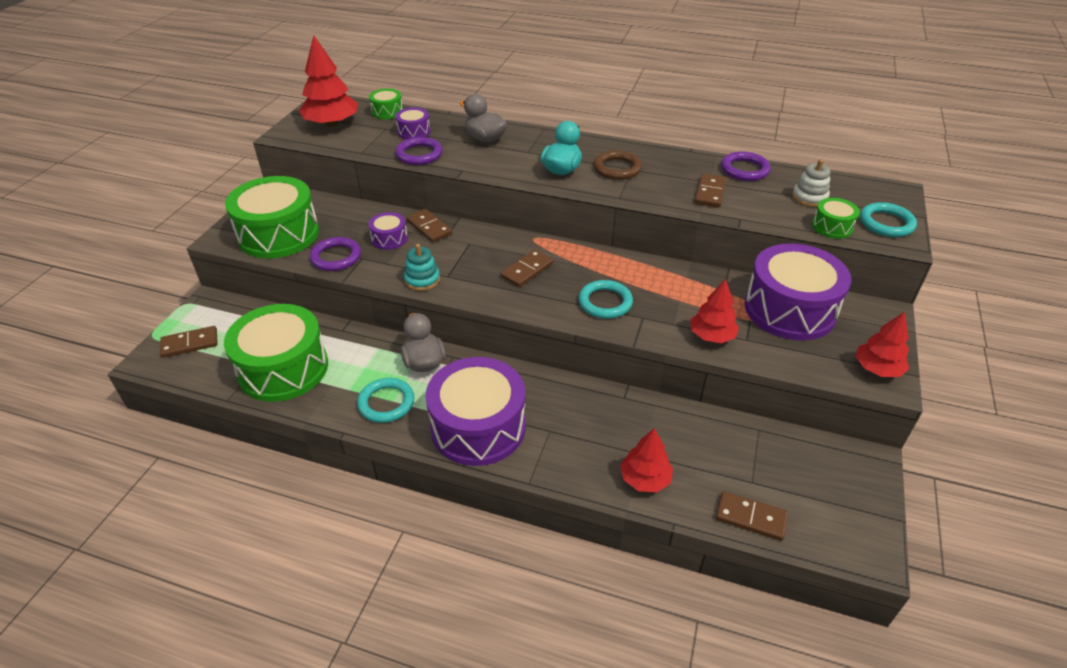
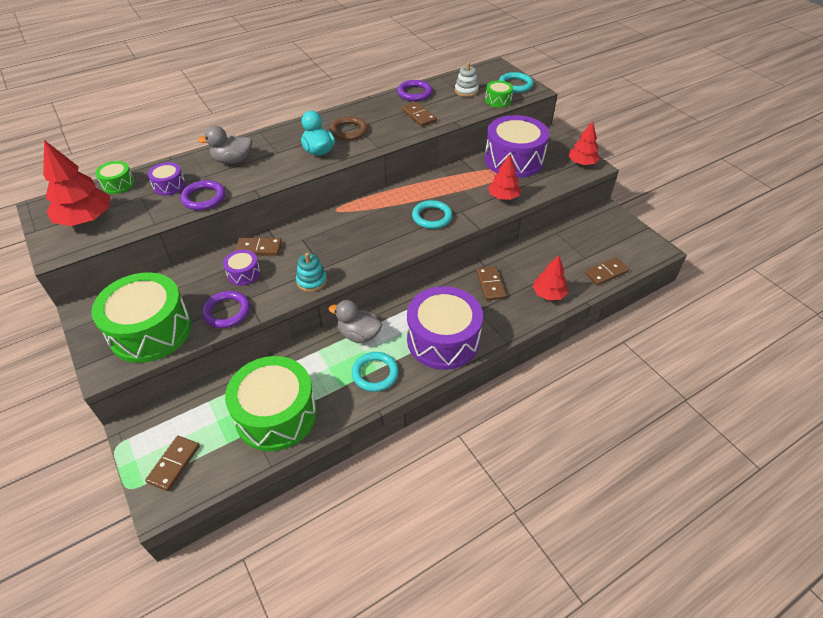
camera: 50 degrees left, 5 degrees up
brown domino [500,249,553,287] -> brown domino moved to [477,267,506,301]

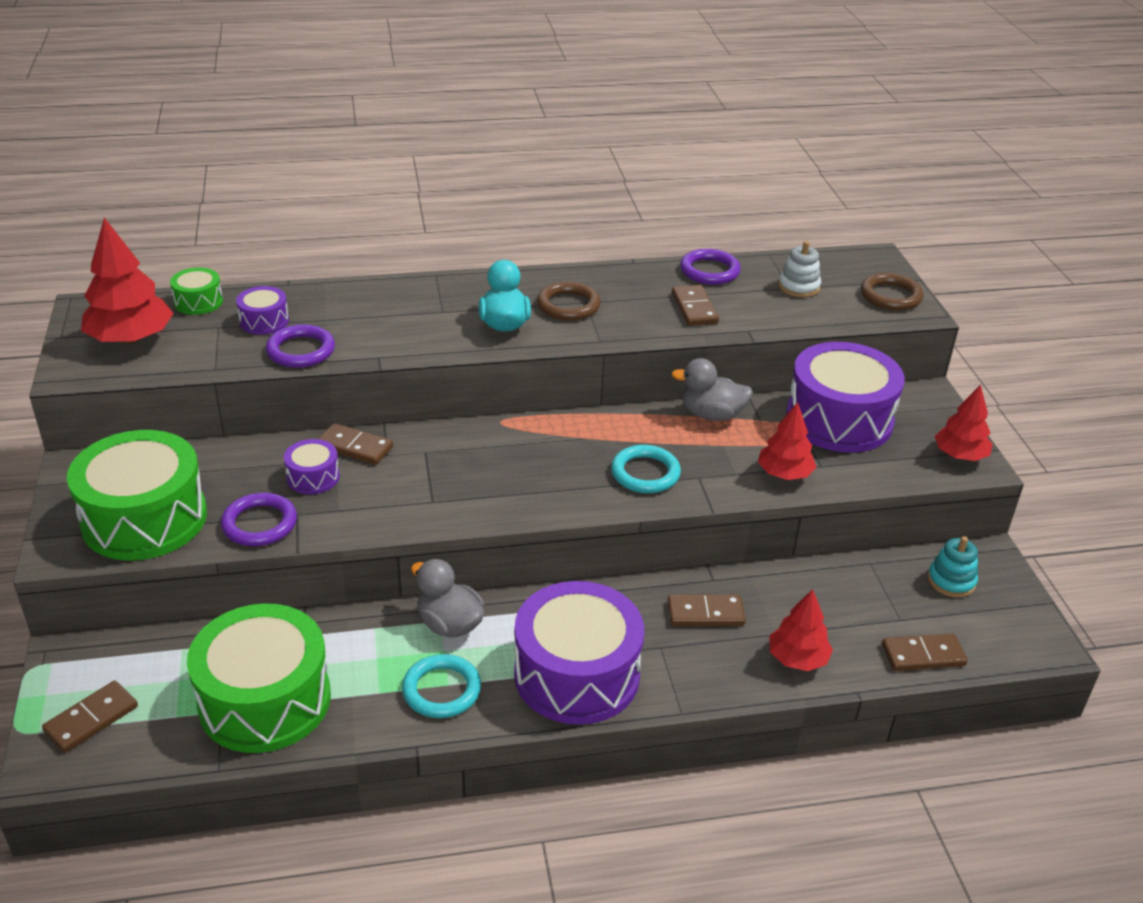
camera: 20 degrees right, 10 degrees down
grey duck [198,126,252,164] -> grey duck moved to [671,358,753,421]
turquoise stacking toy [296,253,327,292] -> turquoise stacking toy moved to [928,536,978,598]
brown domino [477,267,506,301] -> brown domino turned 75 degrees clockwise [668,594,746,626]
green drum [485,81,513,108] -> none
turquoise ring [499,72,533,93] -> brown ring [861,273,924,310]

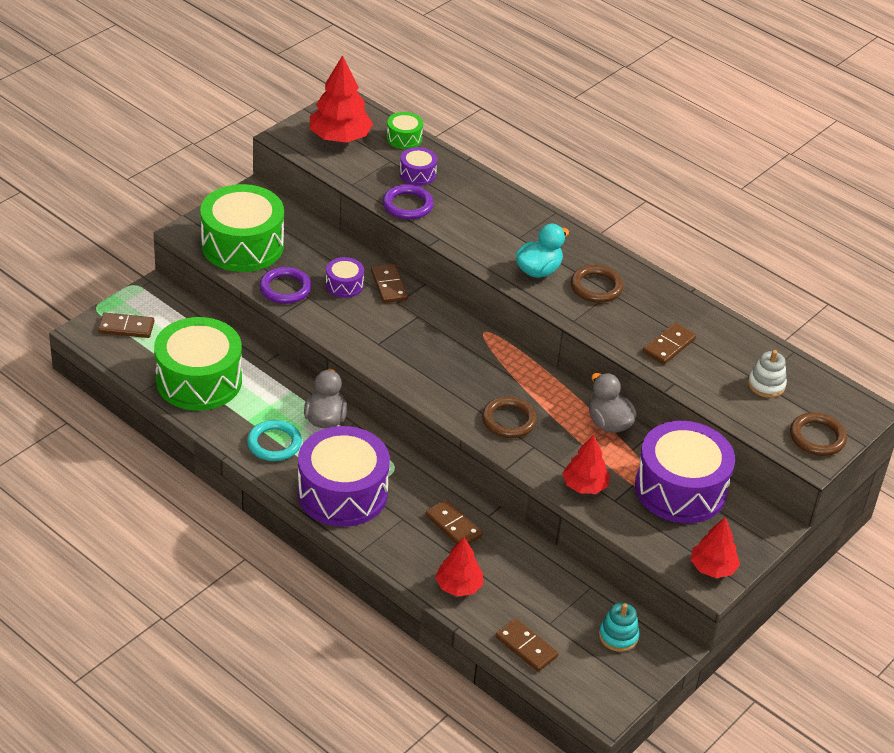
camera: 50 degrees right, 5 degrees up
turquoise ring [611,445,681,493] -> brown ring [482,397,537,438]
purple ring [680,249,741,285] -> none

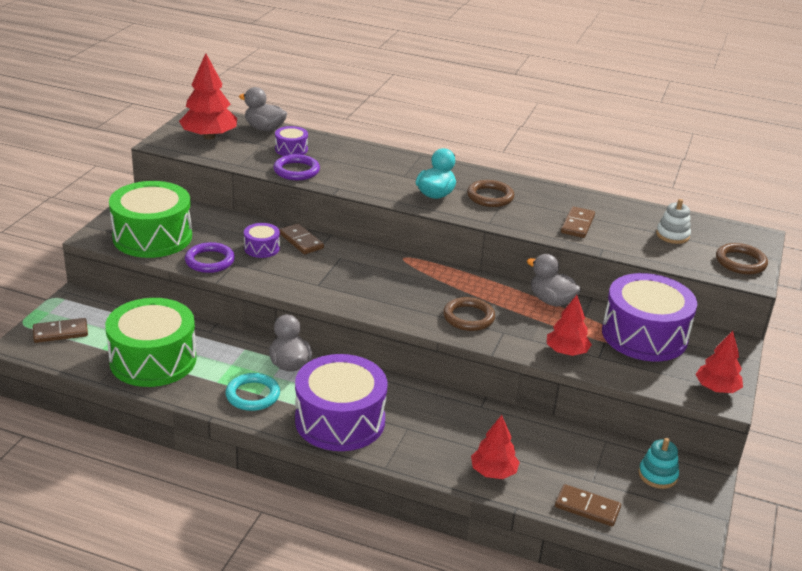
camera: 20 degrees left, 10 degrees down
green drum [387,112,423,149] -> grey duck [239,87,287,131]
brown domino [426,499,483,544] -> none

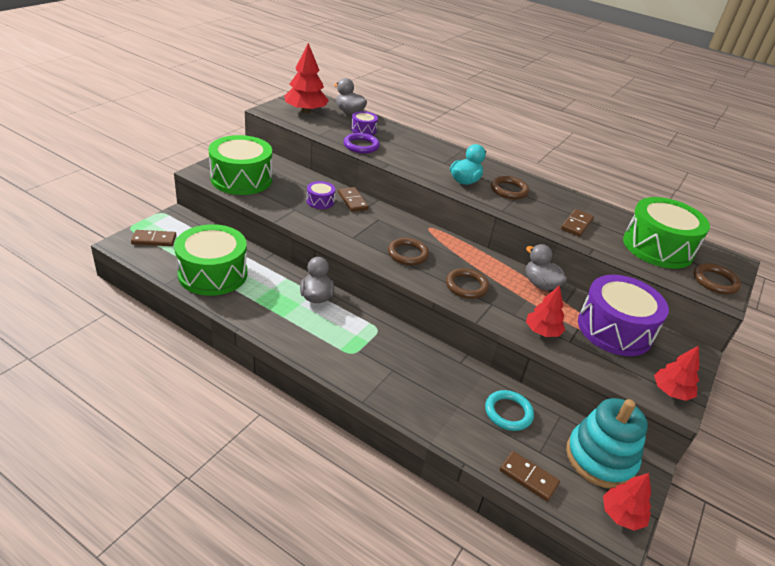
camera: 10 degrees right, 5 degrees up
purple ring [185,242,235,273] -> none
turquoise ring [225,373,280,411] -> turquoise ring moved to [485,390,534,431]
purple drum [295,354,387,451] -> none
red tree [471,415,520,479] -> red tree moved to [603,473,651,531]
turquoise stacking toy [638,438,679,489] -> turquoise stacking toy [566,398,648,488], size x1.99
white stacking toy [656,199,691,244] -> green drum [623,197,710,269]
none -> brown ring [388,238,429,265]

